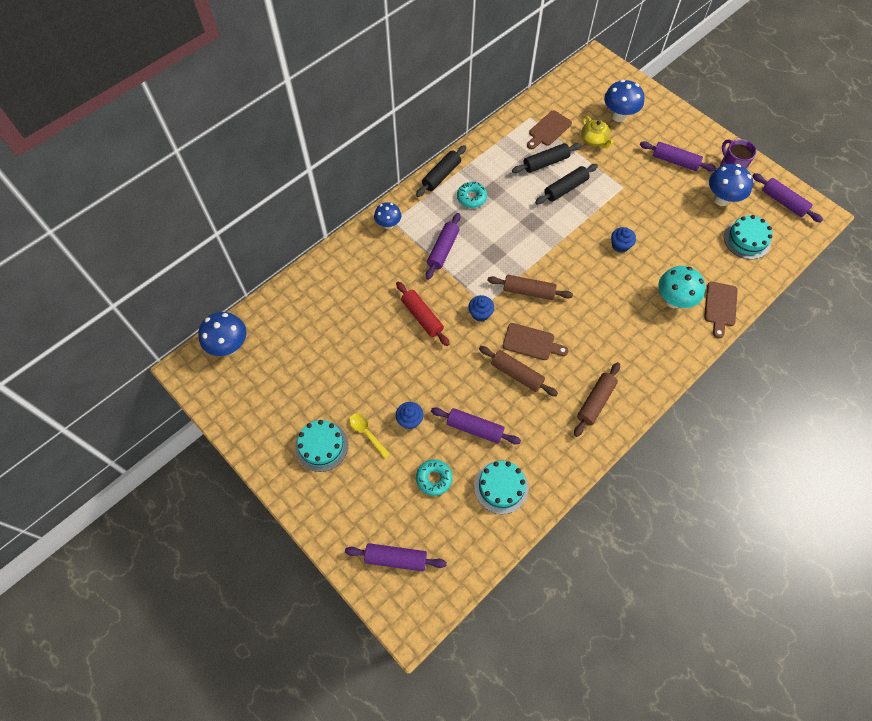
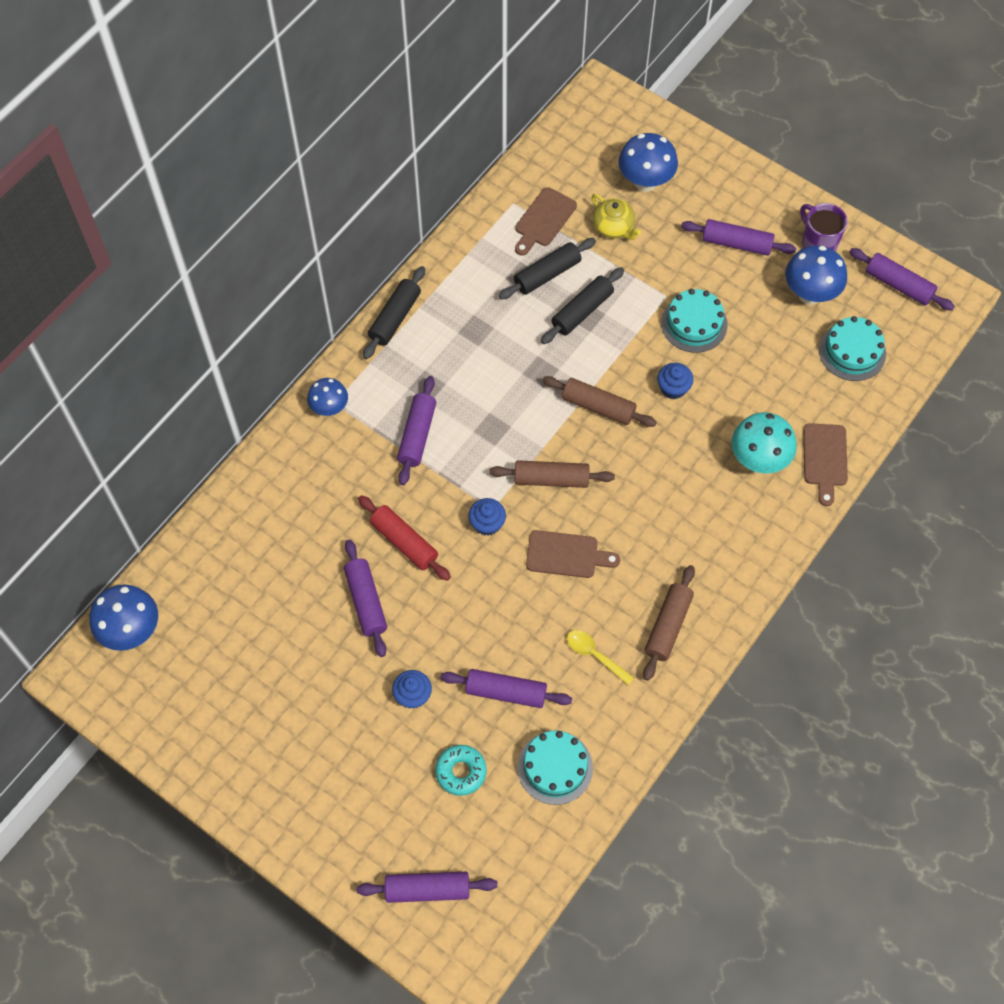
camera: 10 degrees left, 0 degrees up
turquoise cake [295,420,348,472] -> turquoise cake moved to [661,289,728,353]
yellow spoon [349,413,390,459] -> yellow spoon moved to [567,630,634,685]
turquoise donut [457,182,487,208] -> none
brown rolling pin [479,346,558,396] -> brown rolling pin moved to [542,376,657,427]
none -> purple rolling pin [344,540,387,657]

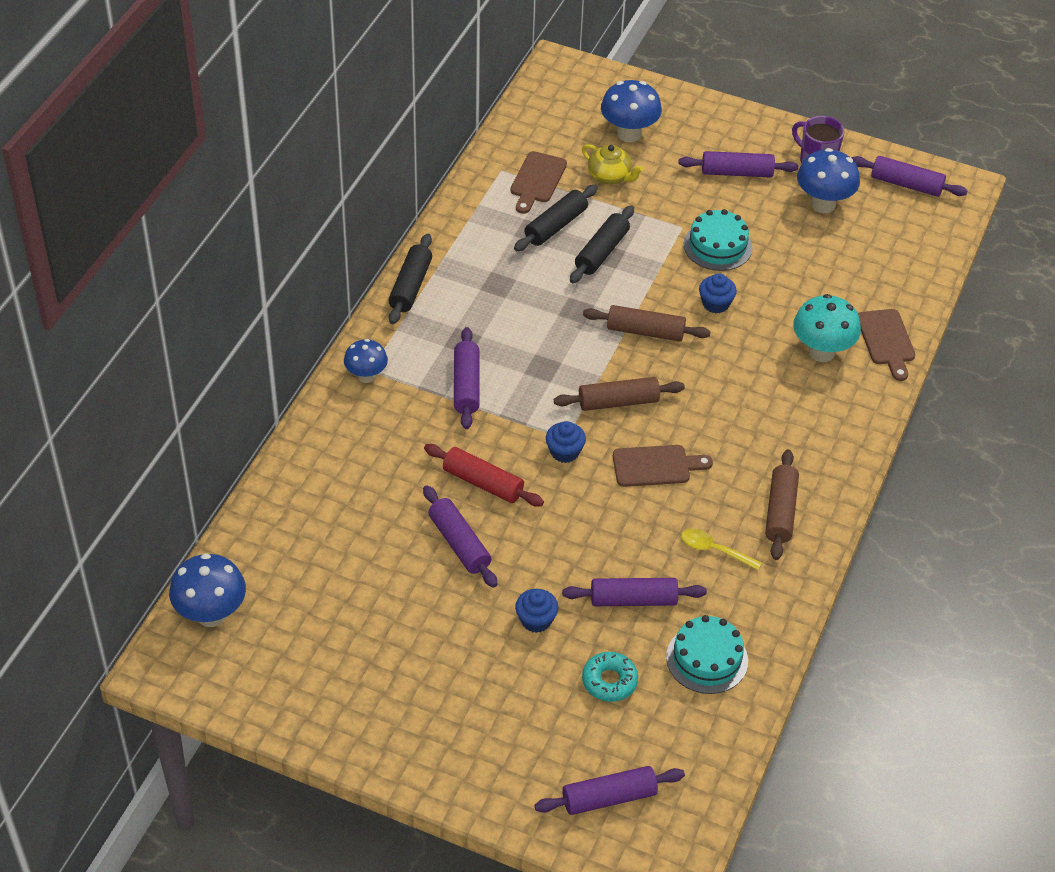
camera: 15 degrees left, 15 degrees down
turquoise cake [819,316,886,381] -> none

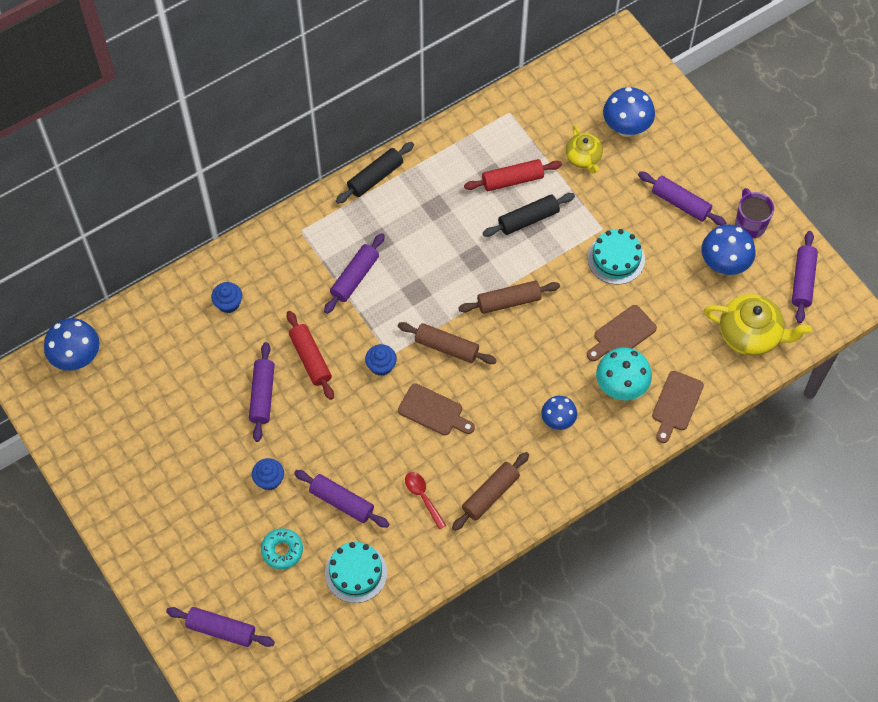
camera: 35 degrees right, 15 degrees up
blue mushroom [344,339,388,383] -> blue mushroom moved to [541,396,577,430]
brown cutting board [510,151,567,214] -> brown cutting board moved to [587,305,657,361]
black rolling pin [514,185,598,251] -> red rolling pin [464,159,562,191]
brown rolling pin [583,305,711,341] -> brown rolling pin turned 60 degrees counterclockwise [458,281,560,314]
yellow spoon [681,529,762,570] -> red spoon [405,472,446,529]
blue cupcake [699,273,737,313] -> blue cupcake moved to [211,282,242,313]
purple rolling pin [851,156,967,197] -> purple rolling pin turned 45 degrees clockwise [792,231,818,323]
none -> yellow teapot [704,294,812,356]

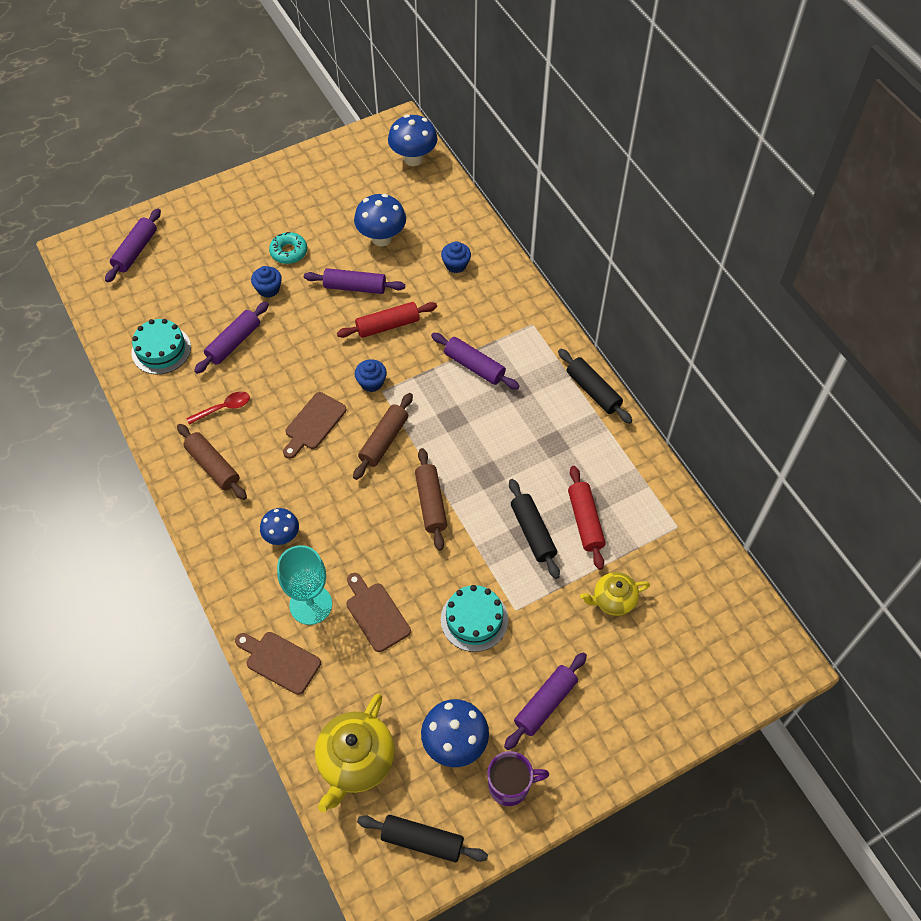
camera: 95 degrees right, 5 degrees down
turquoise donut [261,528,303,569] -> turquoise donut moved to [269,232,307,264]
turquoise mushroom [596,347,652,400] -> turquoise goblet [277,545,332,625]
blue mushroom [603,87,655,137] -> blue mushroom moved to [354,194,406,246]
purple rolling pin [792,231,818,323] -> black rolling pin [357,815,488,862]

